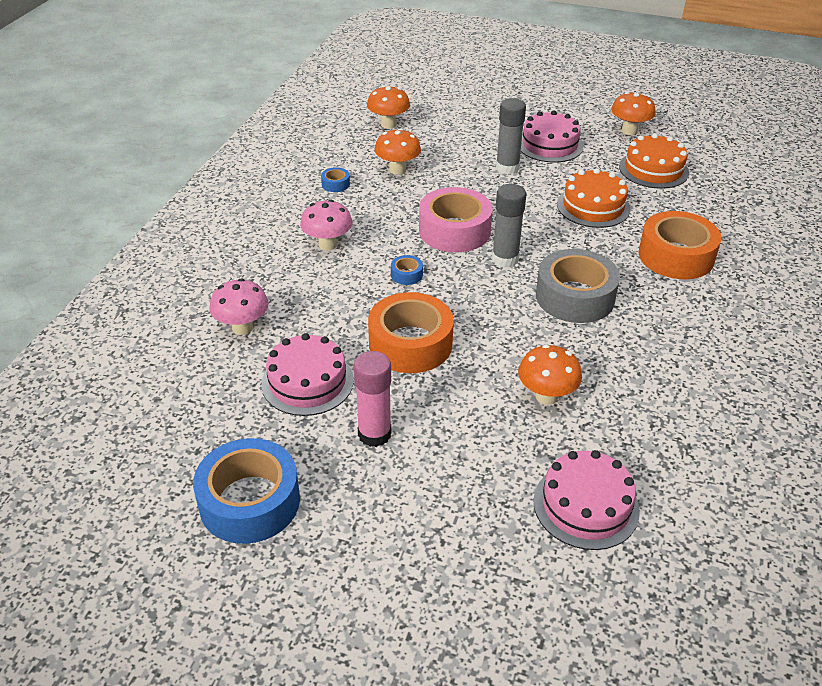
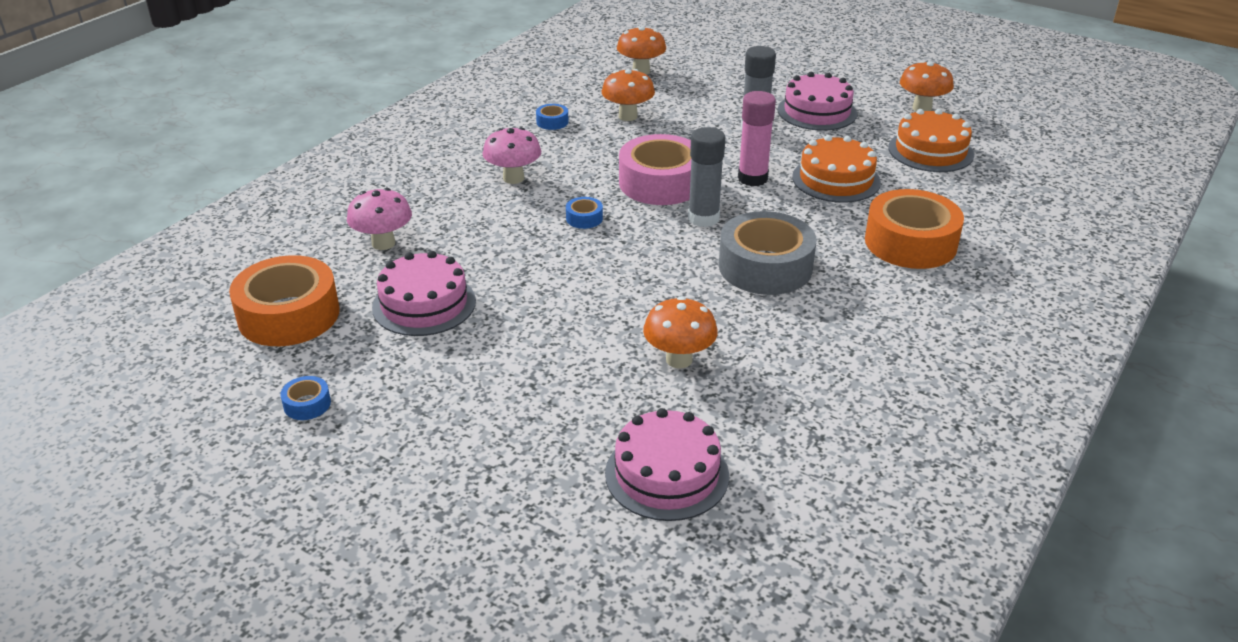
camera: 15 degrees right, 5 degrees down
blue tape [193,438,300,544] -> blue tape [280,376,331,420], size x0.42
pink glue stick [354,351,391,447] -> pink glue stick moved to [738,91,776,186]
orange tape [368,292,454,373] -> orange tape moved to [229,255,340,346]

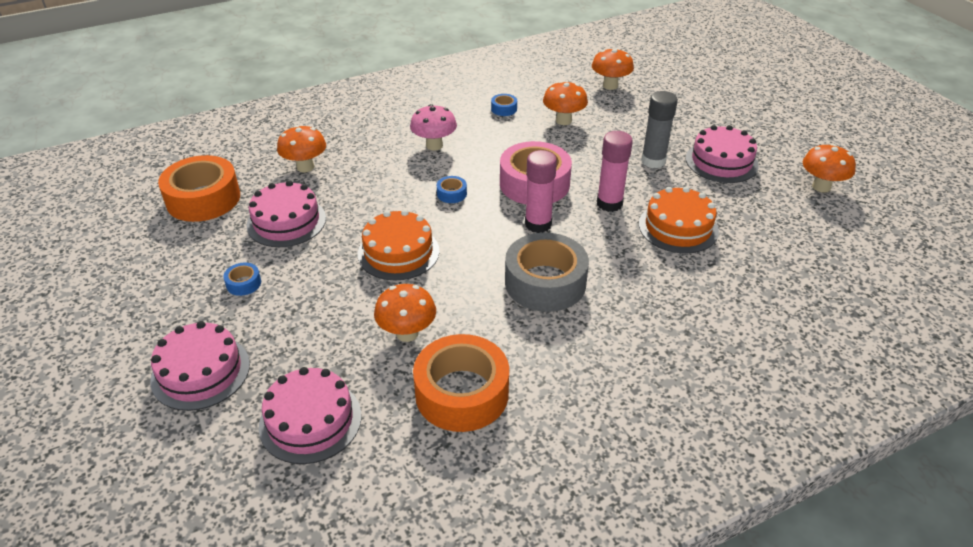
camera: 30 degrees right, 5 degrees up
blue tape [280,376,331,420] -> blue tape moved to [223,263,261,296]
pink mushroom [347,188,412,250] -> orange mushroom [277,125,326,172]
grey glue stick [688,127,725,227] -> pink glue stick [525,150,557,233]
orange tape [865,189,964,269] -> orange tape moved to [413,334,509,432]
orange cake [888,109,974,172] -> orange cake moved to [358,210,439,280]
none -> pink cake [151,321,250,411]

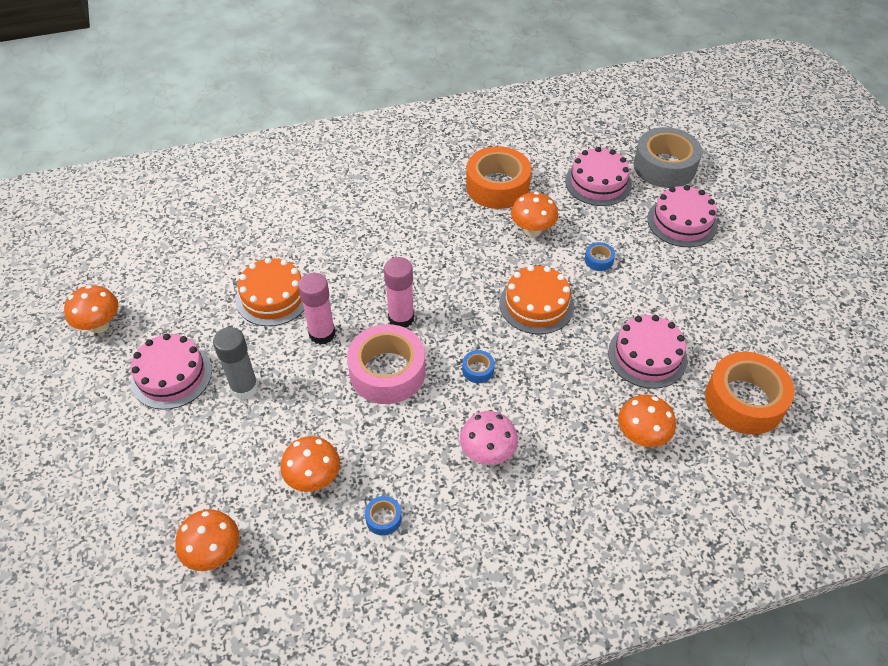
camera: 170 degrees left, 10 degrees up
blue tape [223,263,261,296] -> blue tape moved to [585,242,615,271]
grey tape [505,233,589,312] -> grey tape moved to [634,127,702,188]

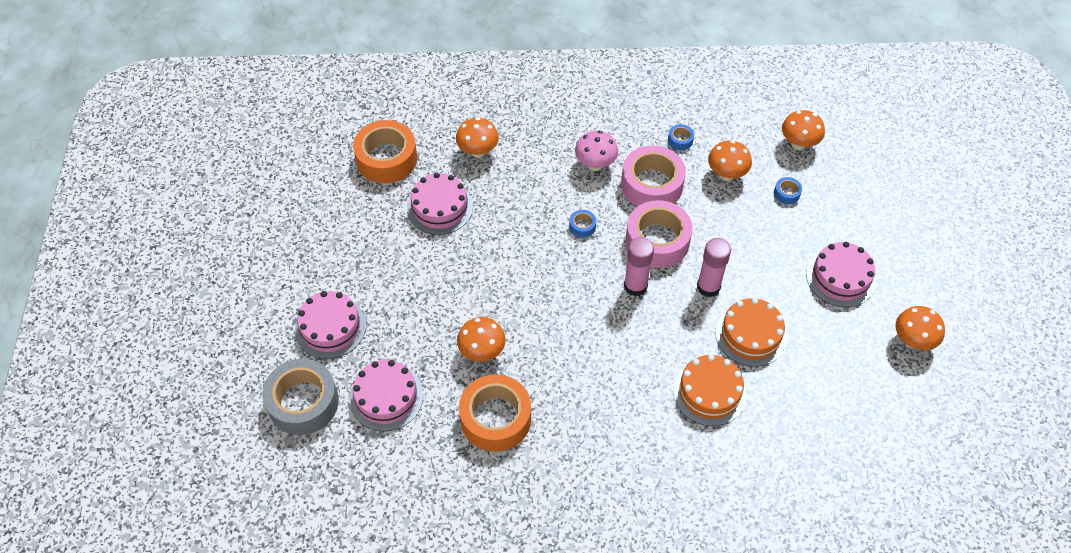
camera: 165 degrees left, 5 degrees up
grey glue stick [213,327,258,400] -> none
orange cake [499,265,574,334] -> orange cake moved to [673,354,747,426]
blue tape [585,242,615,271] -> blue tape moved to [774,177,802,204]
none -> pink tape [621,146,686,207]

